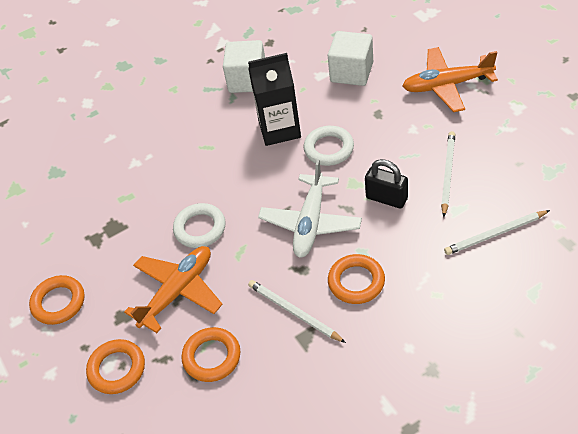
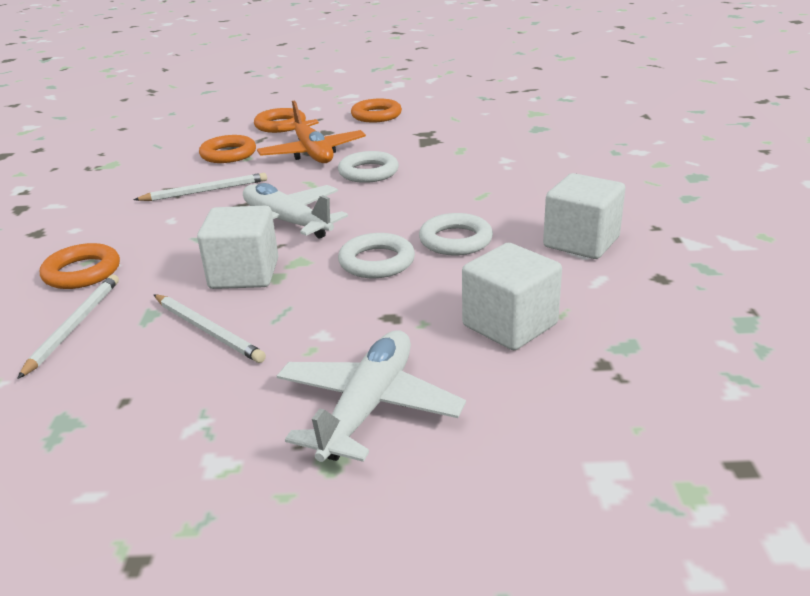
camera: 115 degrees right, 20 degrees down
black carton [248,53,301,146] -> white ring [419,213,493,255]
orange ring [328,254,385,304] -> orange ring moved to [40,243,120,289]
black padlock [365,159,408,209] -> white cube [197,206,278,289]
orange plane [402,47,498,112] -> white plane [277,330,466,462]

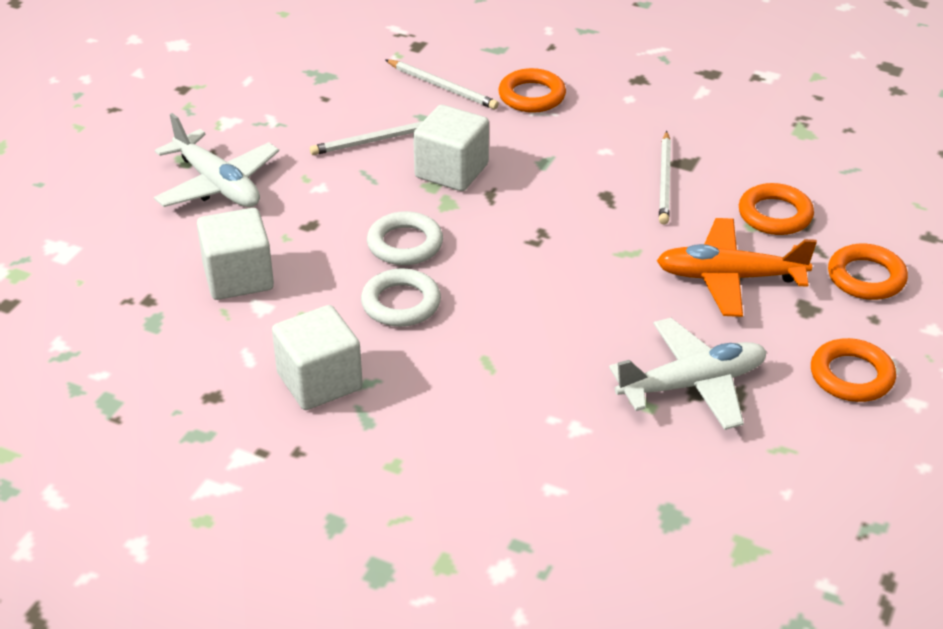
camera: 115 degrees right, 10 degrees up
white plane [243,183,348,239] -> white plane moved to [609,318,767,430]
white ring [338,151,399,183] -> none

